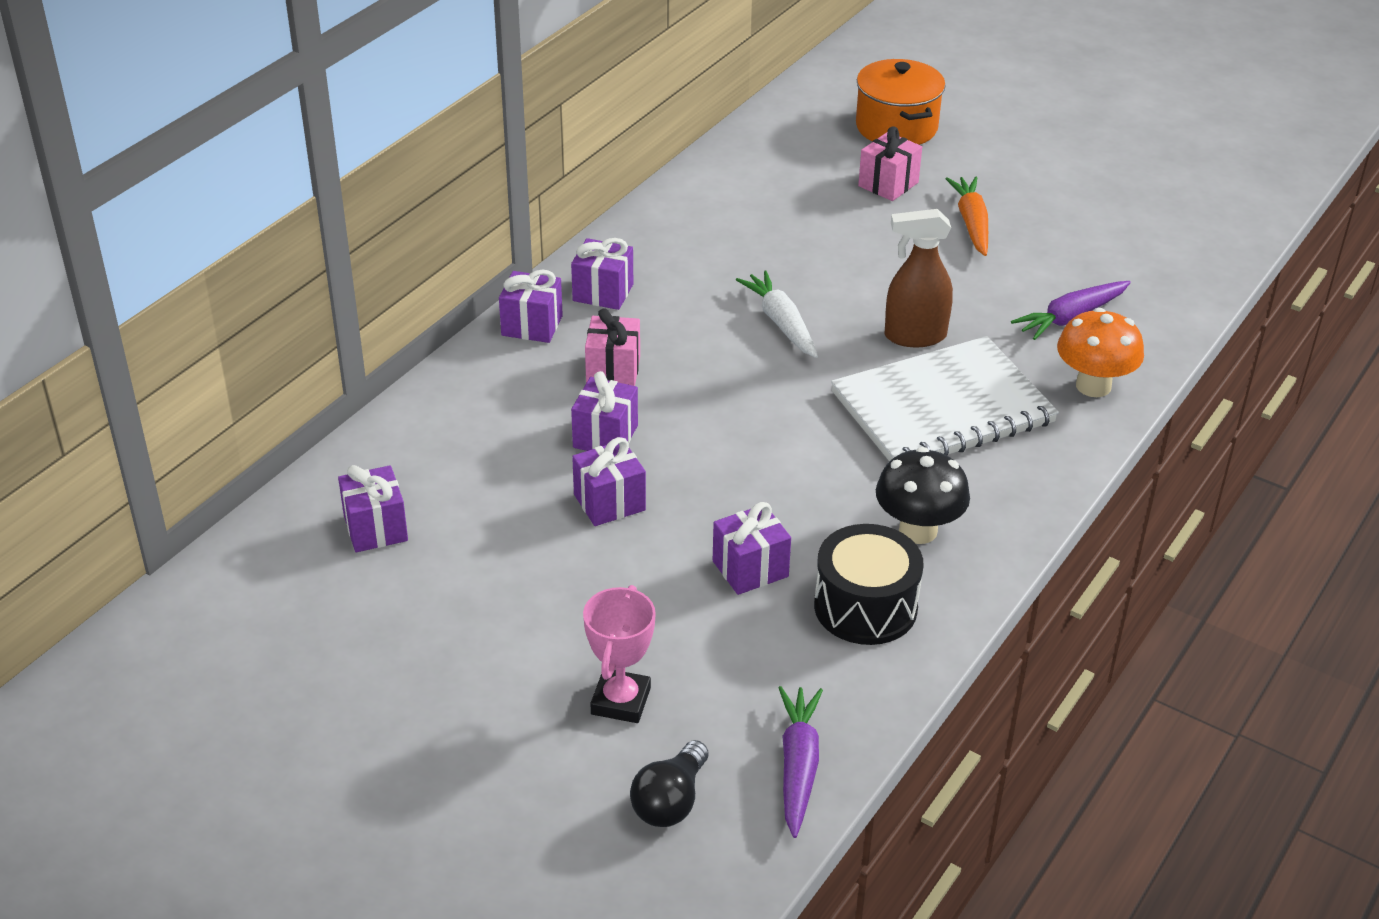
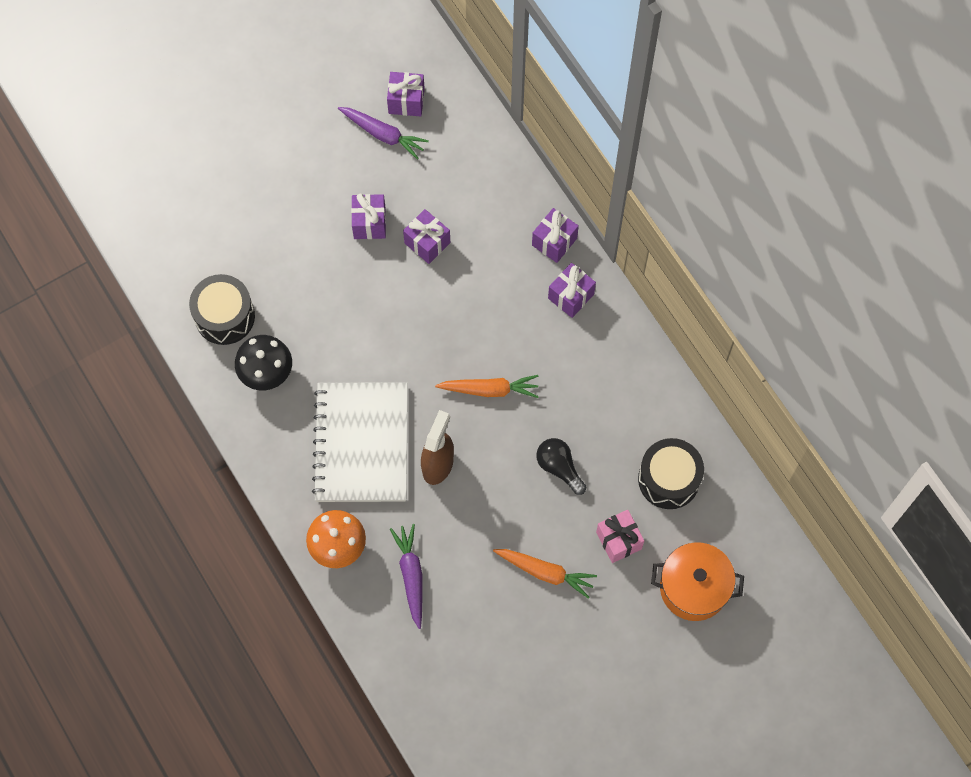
camera: 115 degrees right, 30 degrees up
pink trophy [583,585,656,723] -> none
pink gift [585,308,640,386] -> none
black light bulb [630,740,709,827] -> black light bulb moved to [536,438,586,495]
purple gift [713,502,791,595] -> none
white carrot [736,271,818,358] -> orange carrot [435,375,539,398]
purple carrot [779,686,823,838] -> purple carrot moved to [338,107,429,160]
none -> black drum [638,438,704,509]

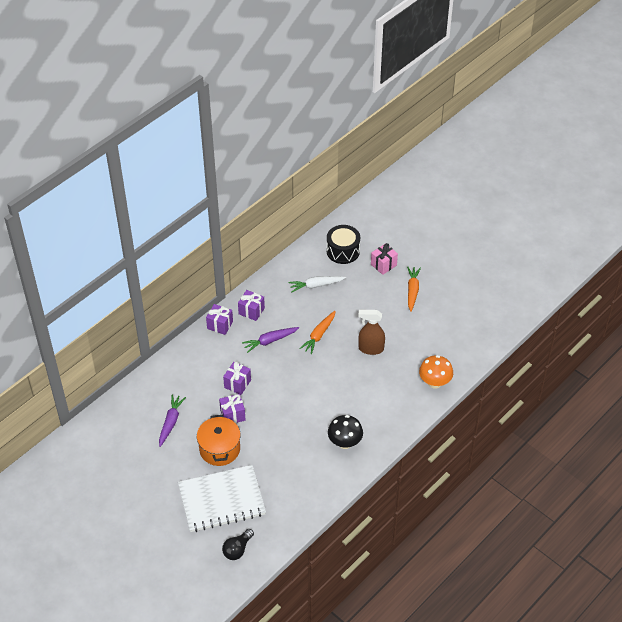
camera: 105 degrees left, 20 degrees down
black drum [189,274,255,345] -> none
white notebook [312,382,408,502] -> white notebook moved to [178,465,266,532]
purple gift [387,72,425,116] -> none
purple carrot [390,524,422,629] -> purple carrot moved to [242,327,299,353]
orange carrot [435,375,539,398] -> orange carrot turned 135 degrees counterclockwise [299,311,336,354]
black light bulb [536,438,586,495] -> black light bulb moved to [222,529,254,560]
orange pot [651,542,744,621] -> orange pot moved to [197,415,241,466]
none -> white carrot [289,276,346,292]

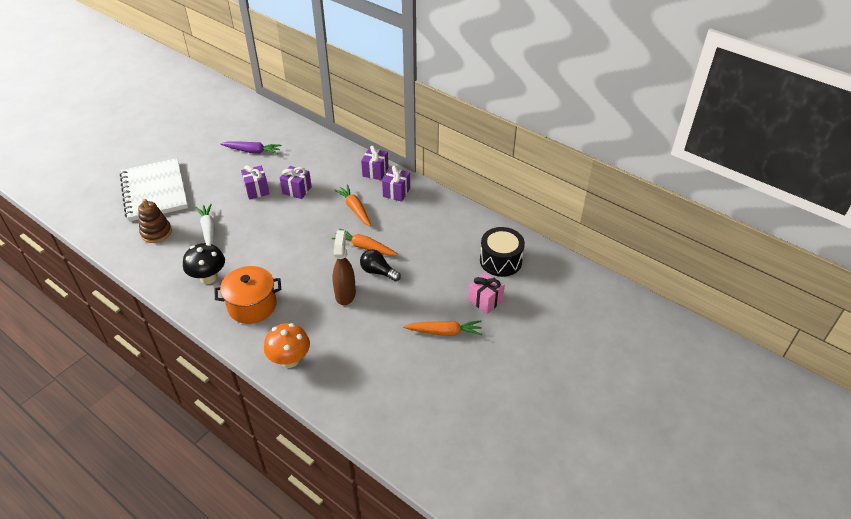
camera: 85 degrees right, 5 degrees down
orange pot [197,415,241,466] -> orange pot moved to [215,266,281,324]
black light bulb [222,529,254,560] -> black light bulb moved to [360,249,401,282]
purple carrot [242,327,299,353] -> orange carrot [334,184,371,227]
white carrot [289,276,346,292] -> white carrot moved to [195,204,215,244]
none -> brown stacking toy [138,199,172,243]

